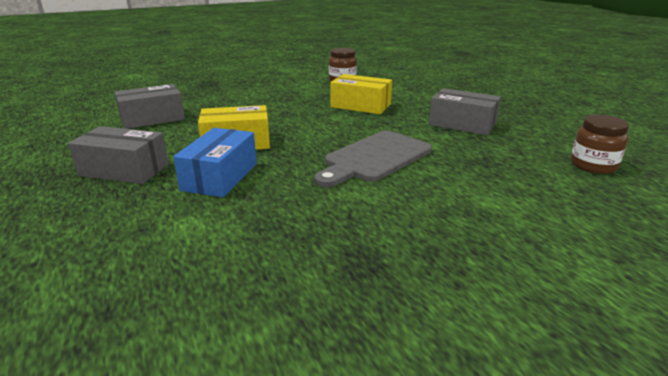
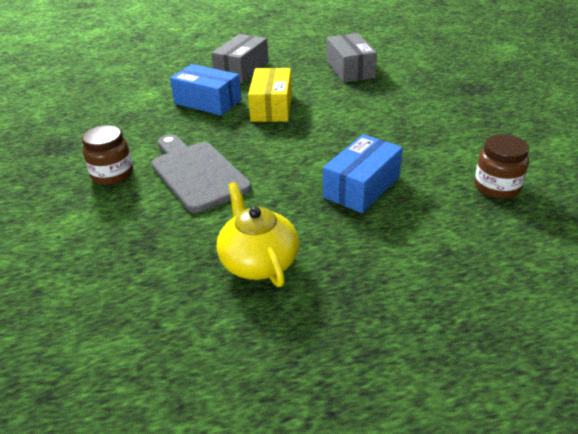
camera: 105 degrees right, 10 degrees up
yellow box [330,74,392,114] -> blue box [323,134,403,213]
grey box [429,88,501,136] -> yellow teapot [217,182,299,287]
brown jar [571,115,629,174] -> brown jar moved to [82,125,133,185]

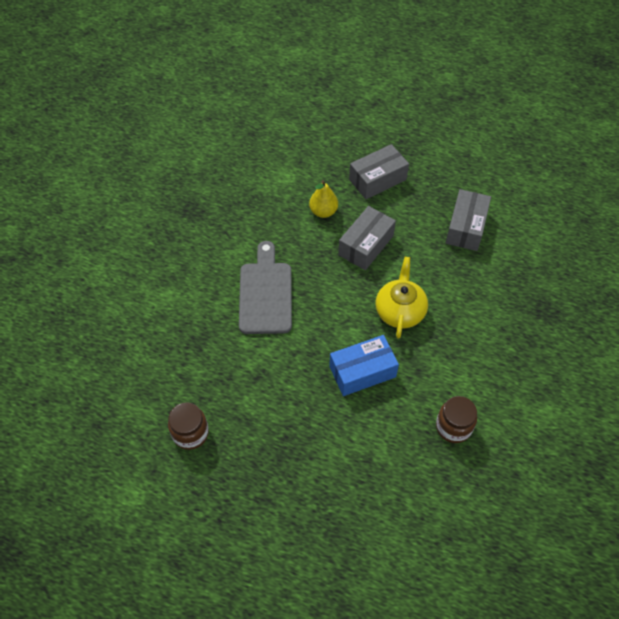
camera: 30 degrees right, 20 degrees up
brown jar [82,125,133,185] -> brown jar moved to [168,403,209,450]
blue box [170,64,242,115] -> yellow pear [309,180,338,218]
yellow teapot [217,182,299,287] -> yellow teapot moved to [376,257,428,339]
yellow box [248,68,292,122] -> grey box [338,206,396,270]

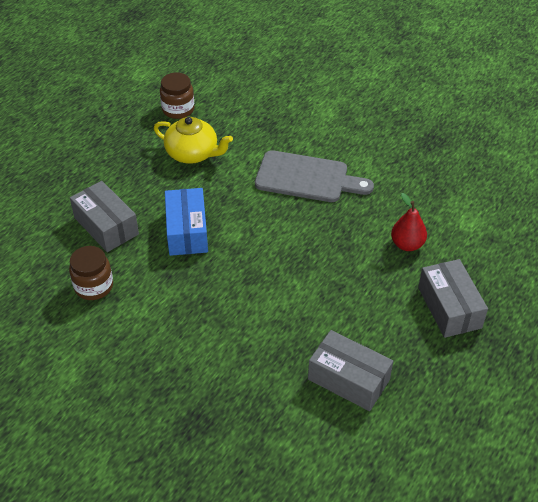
camera: 105 degrees right, 10 degrees down
yellow pear [309,180,338,218] -> red pear [391,193,427,251]
grey box [338,206,396,270] -> grey box moved to [70,181,139,252]
yellow teapot [376,257,428,339] -> yellow teapot moved to [154,117,233,164]

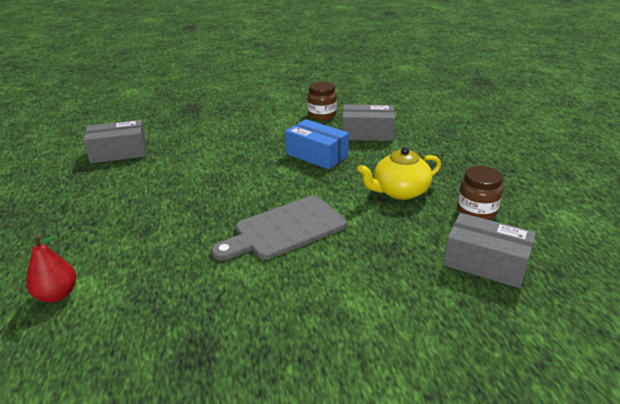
camera: 135 degrees right, 15 degrees down
red pear [391,193,427,251] -> red pear moved to [26,234,76,303]
grey box [418,259,488,338] -> grey box moved to [443,213,536,288]

